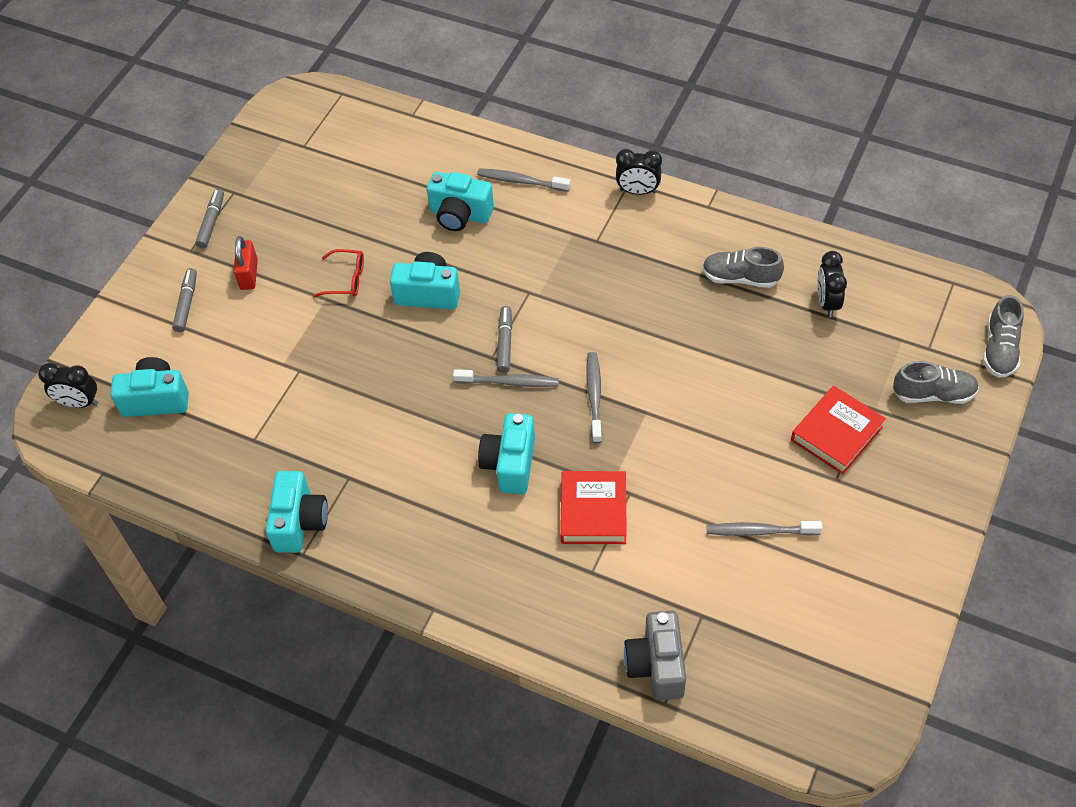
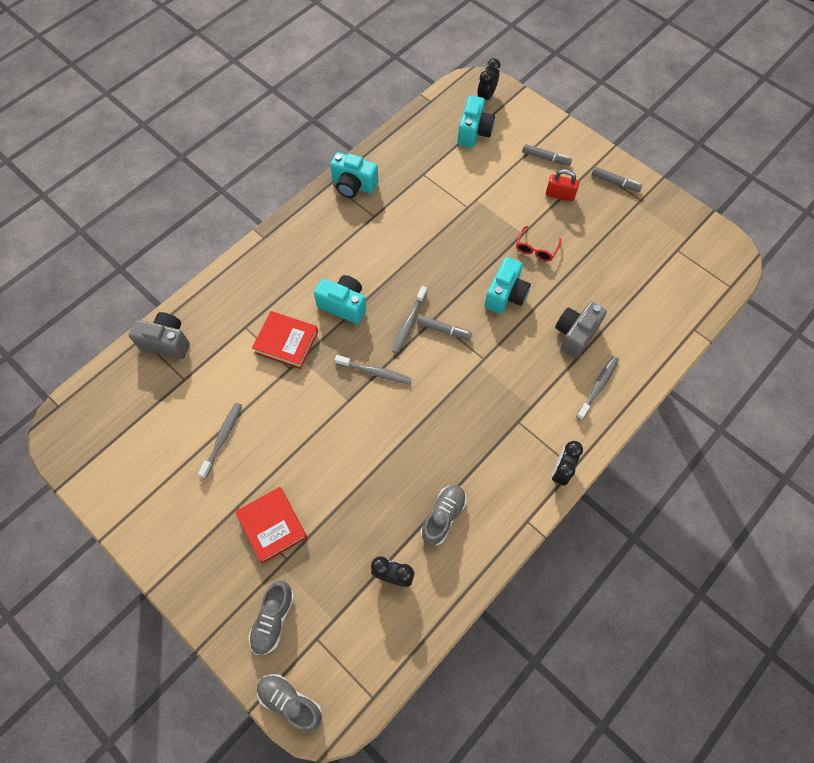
camera: 105 degrees right, 10 degrees up
turquoise camera [427,172,494,231] -> grey camera [555,302,607,358]

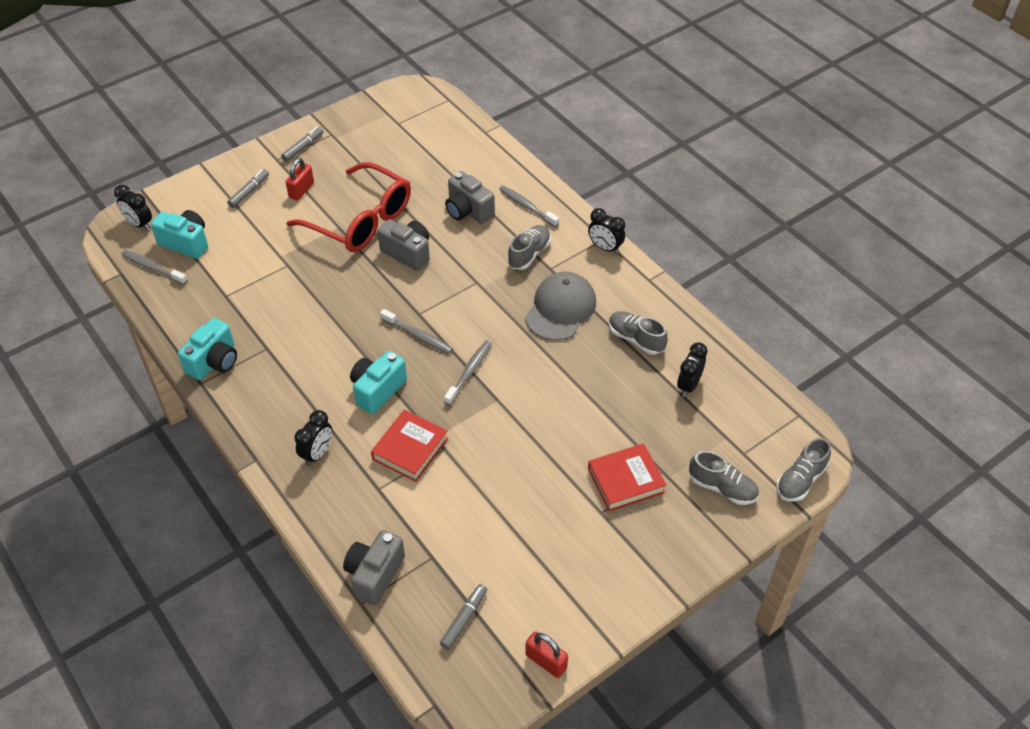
camera: 80 degrees left, 15 degrees down
grey toothbrush [198,403,242,478] -> grey toothbrush moved to [121,250,188,285]
grey marker [417,315,472,340] -> grey marker moved to [440,584,487,650]
turquoise camera [485,257,531,314] -> grey camera [377,219,430,271]
red glasses [516,226,561,261] -> red glasses [286,162,411,252], size x2.44
none -> black clock [294,410,332,466]
none -> grey shoe [508,225,551,270]
none -> grey cap [525,272,596,341]
none -> red padlock [525,631,568,678]

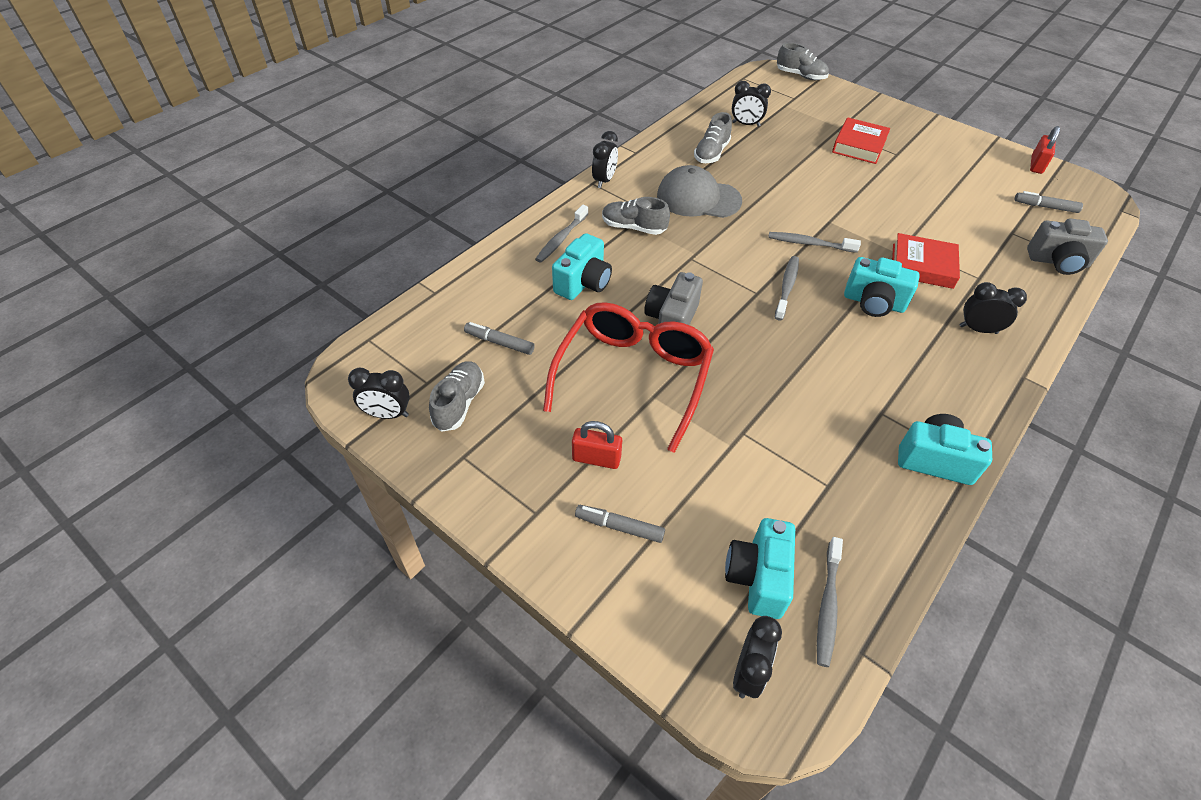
camera: 105 degrees left, 0 degrees up
grey marker [281,127,323,162] -> grey marker moved to [464,322,535,355]
grey camera [445,171,495,224] -> turquoise camera [552,233,612,300]
red book [588,443,666,511] -> red book turned 60 degrees clockwise [832,118,890,164]
grey shoe [689,451,759,505] -> grey shoe moved to [429,361,485,432]
none -> black clock [348,368,410,419]

